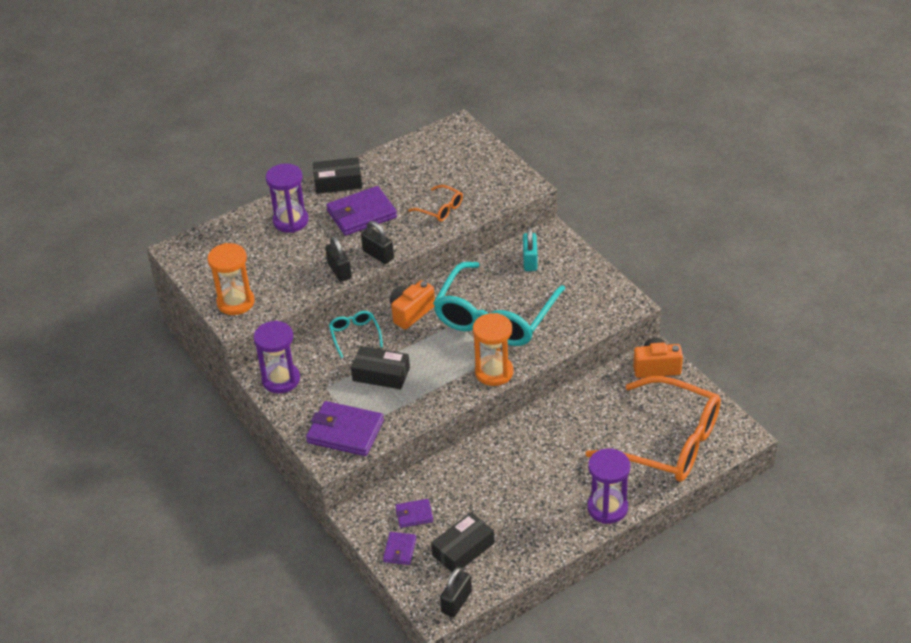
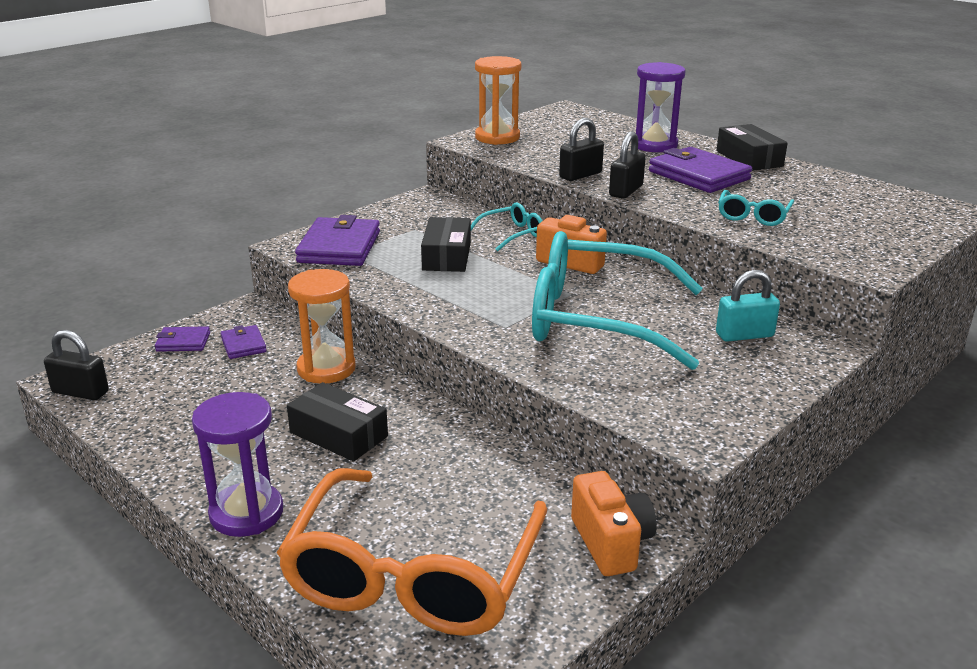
camera: 75 degrees right, 15 degrees down
purple hourglass [254,321,300,393] -> none
orange glasses [408,185,463,222] -> turquoise glasses [718,190,794,226]
black box [431,512,494,572] -> black box moved to [287,382,388,462]
orange hourglass [473,313,514,386] -> orange hourglass moved to [288,269,356,383]

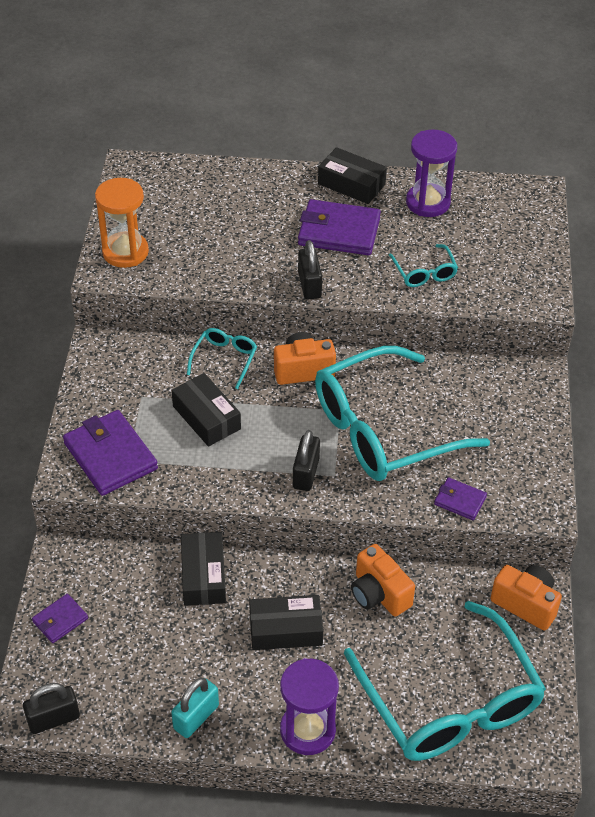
camera: 40 degrees left, 20 degrees up
purple wallet [221,325,267,359] -> purple wallet moved to [434,477,487,520]
orange glasses [276,468,547,636] -> turquoise glasses [344,601,546,761]
orange hourglass [288,269,356,383] -> black box [181,532,226,606]
black padlock [559,118,604,181] -> black padlock moved to [293,430,320,491]
purple hourglass [636,62,686,152] -> purple hourglass moved to [406,130,457,217]
turquoise padlock [716,270,780,342] -> turquoise padlock moved to [171,678,219,738]
none -> orange camera [351,544,415,617]

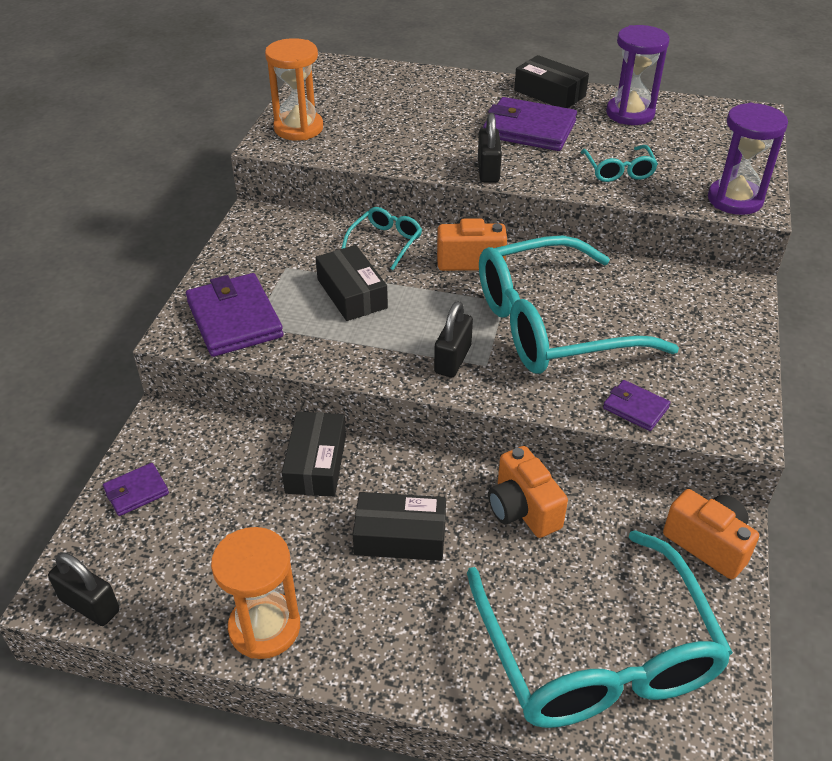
camera: 10 degrees right, 5 degrees down
black padlock [23,683,80,734] -> black padlock turned 45 degrees clockwise [48,552,120,626]
turquoise padlock [171,678,219,738] -> orange hourglass [211,527,300,659]
purple hourglass [280,658,339,755] -> purple hourglass moved to [708,103,788,215]

